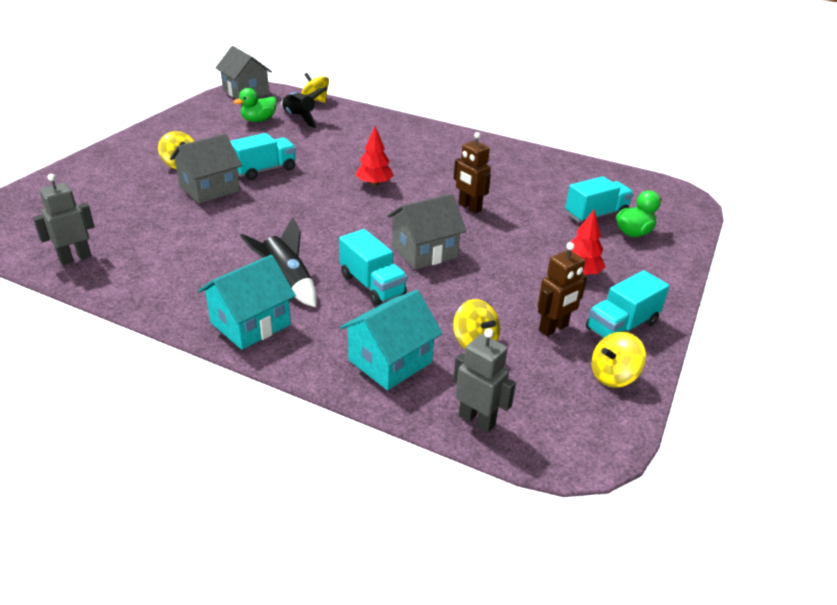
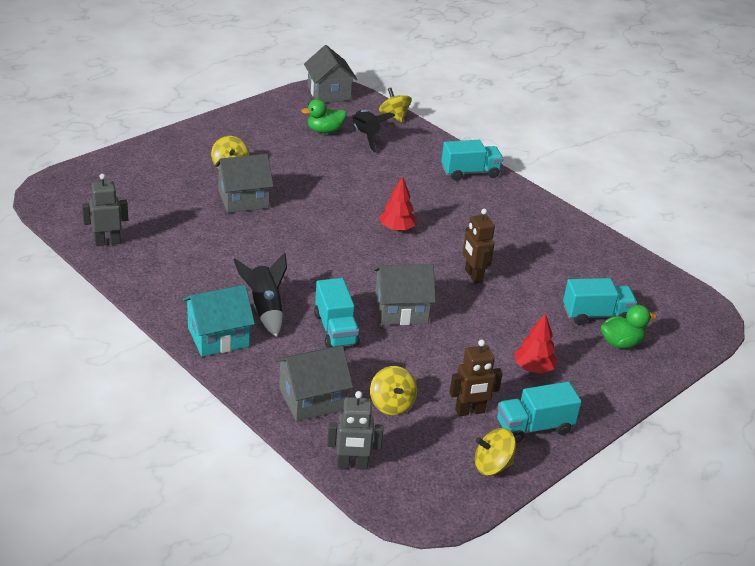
camera: 20 degrees right, 0 degrees up
turquoise truck [230,133,296,180] -> turquoise truck moved to [441,140,503,181]
turquoise house [340,290,443,390] -> grey house [275,346,353,421]
grey robot [453,328,516,433] -> grey robot turned 120 degrees clockwise [327,391,383,470]

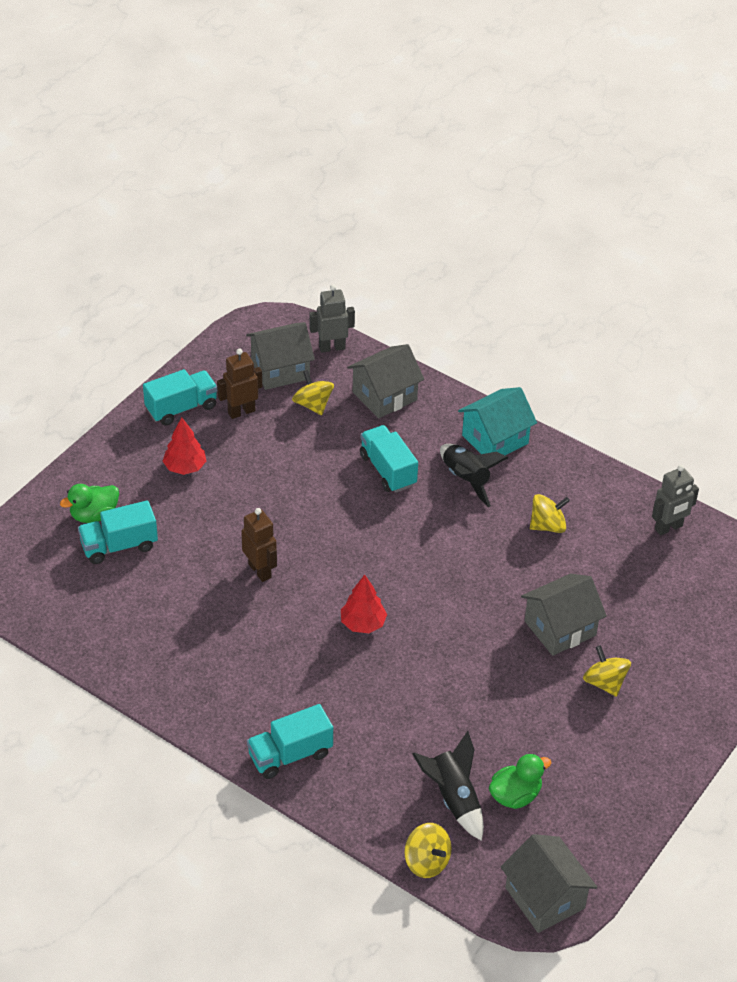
camera: 170 degrees right, 10 degrees up
grey house [373,264,436,325] -> grey house moved to [246,322,315,390]
yellow spinning top [475,428,516,475] -> yellow spinning top moved to [530,494,570,533]

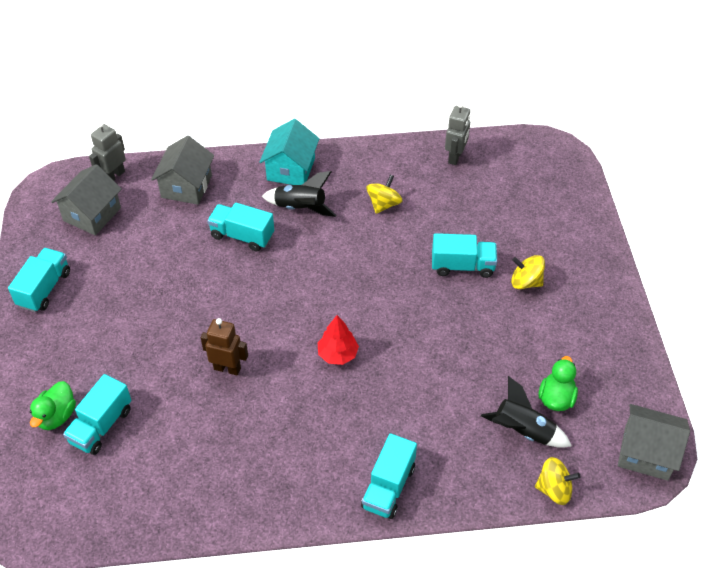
camera: 40 degrees left, 5 degrees up
red tree [163,418,206,475] -> none
brown robot [217,349,262,419] -> none
yellow spinning top [292,370,334,415] -> none
grey house [521,573,607,656] -> turquoise truck [432,233,497,278]

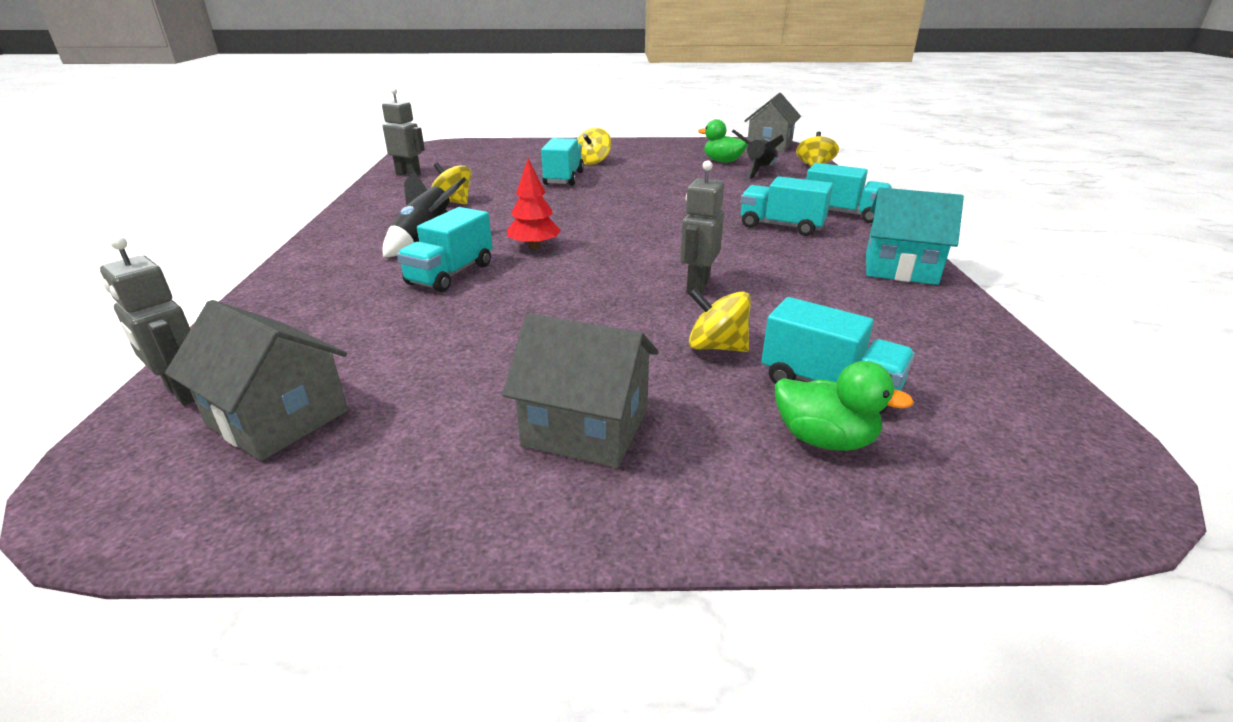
camera: 85 degrees left, 20 degrees down
turquoise truck [8,248,70,312] -> turquoise truck moved to [741,176,833,236]
grey house [151,135,214,205] -> grey house moved to [502,314,659,468]
brown robot [201,318,248,376] -> grey robot [680,160,724,294]
turquoise house [260,119,320,185] -> turquoise house moved to [866,187,964,285]
red tree [318,315,359,365] -> red tree moved to [507,159,561,249]
none -> yellow spinning top [689,288,751,352]

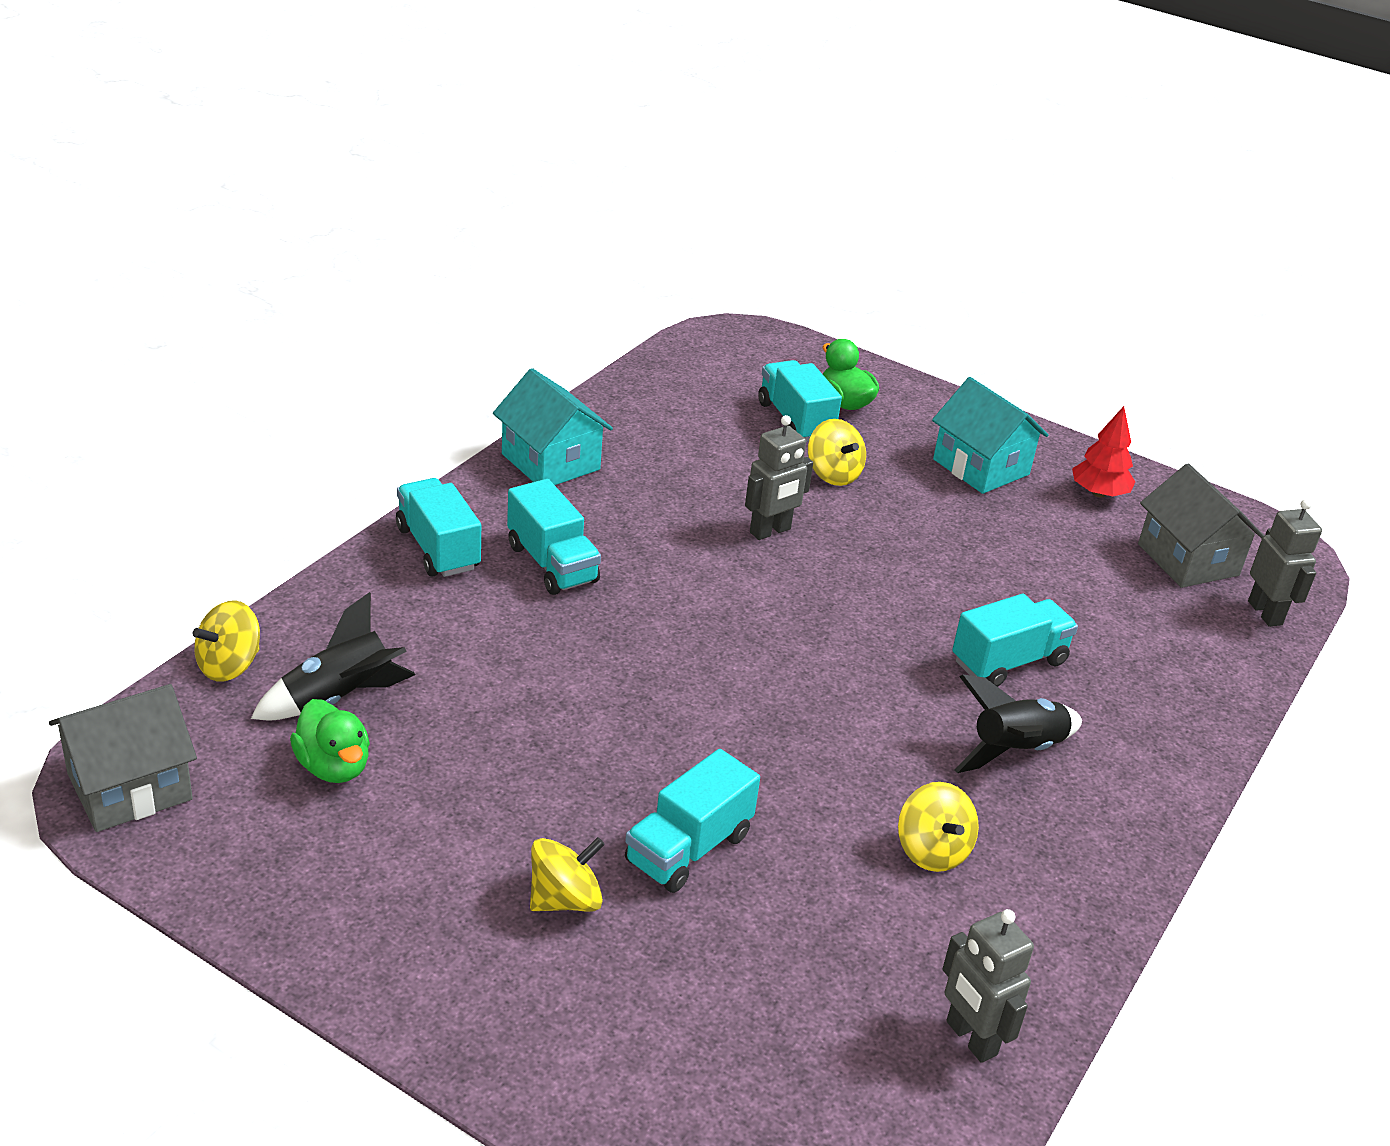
camera: 150 degrees left, 5 degrees up
grey house [502,314,659,468] -> turquoise house [932,377,1049,494]
red tree [507,159,561,249] -> red tree moved to [1072,406,1135,498]

